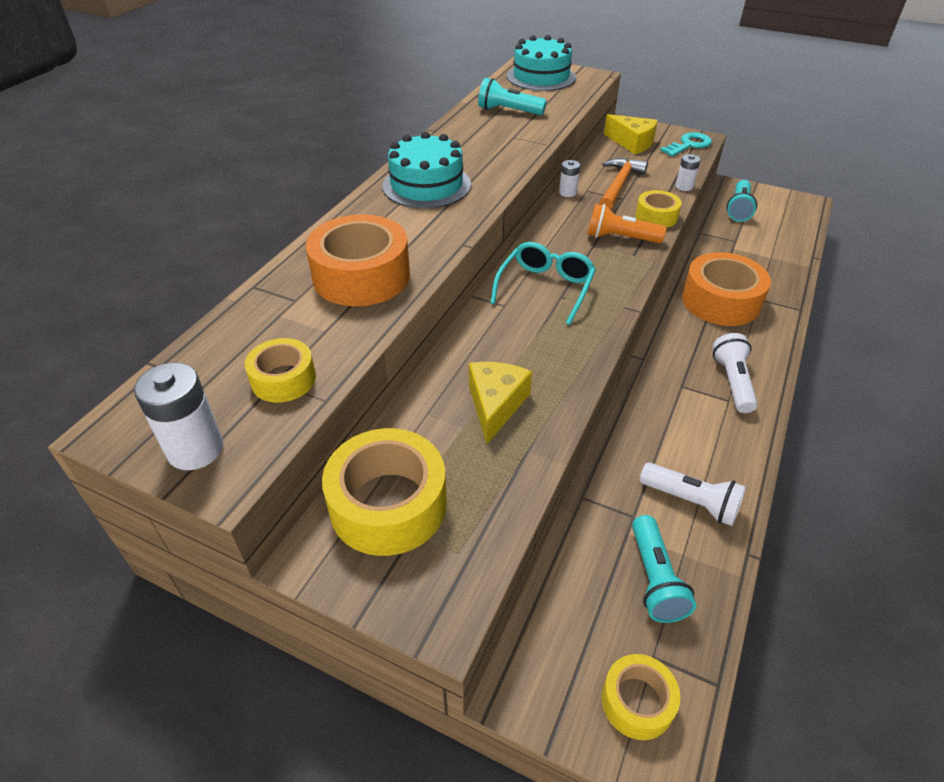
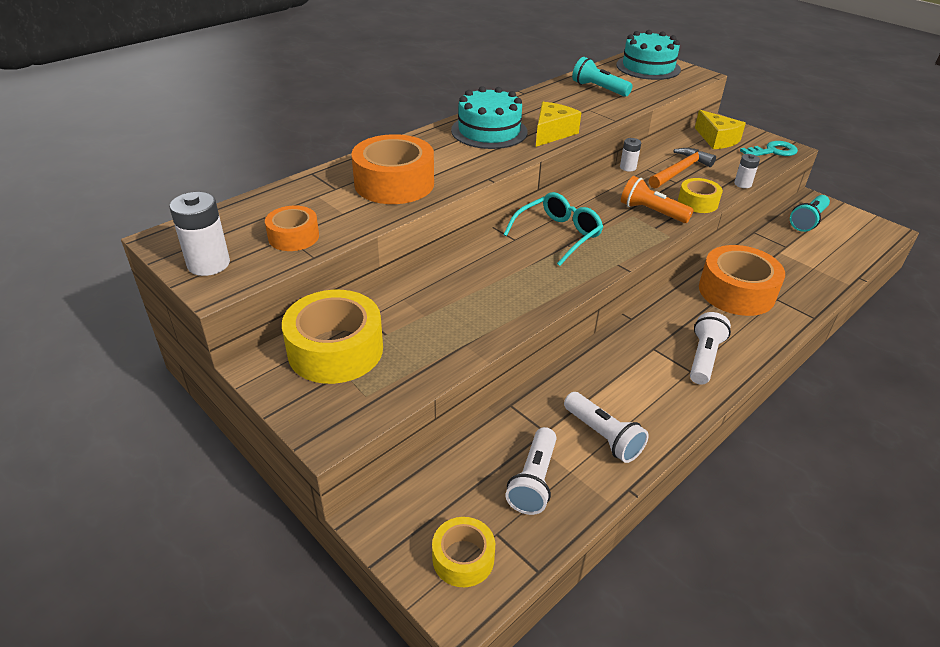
camera: 20 degrees right, 5 degrees down
yellow tape [245,338,316,403] -> orange tape [265,206,319,251]
yellow cheese [469,362,532,444] -> yellow cheese moved to [536,102,581,147]
turquoise flashlight [632,515,696,623] -> white flashlight [506,427,557,515]

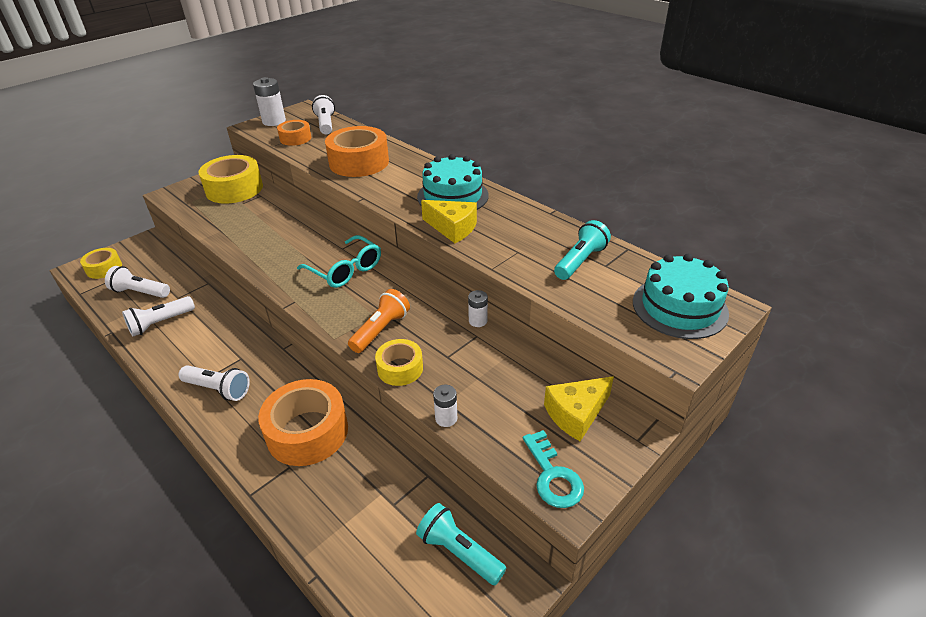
camera: 90 degrees right, 0 degrees up
orange hammer [649,148,716,189] -> none
none -> white flashlight [312,95,335,134]

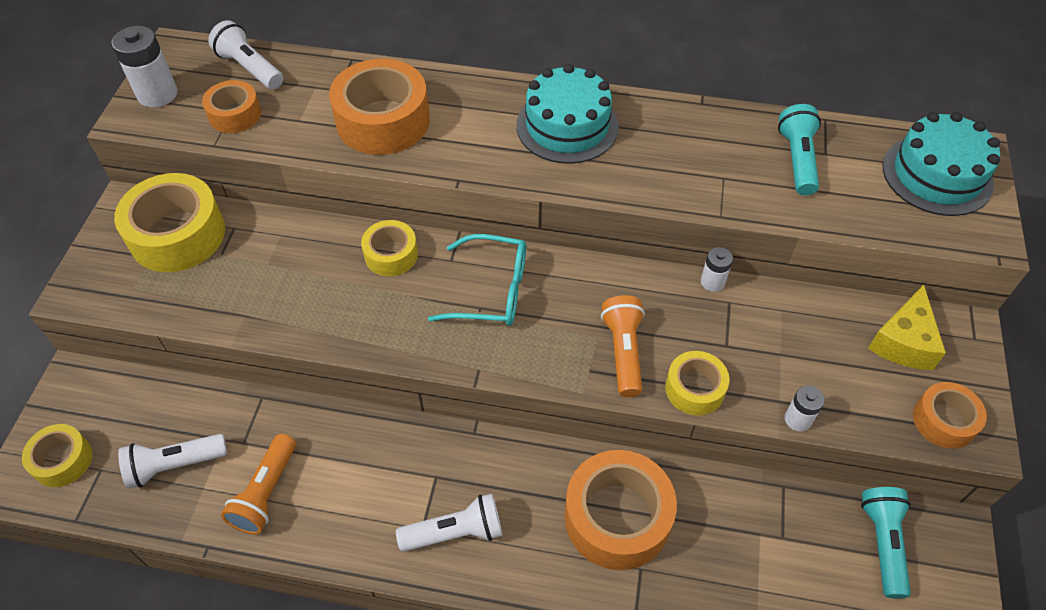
camera: 35 degrees left, 15 degrees up
white flashlight [122,296,195,336] -> orange flashlight [221,434,296,535]
turquoise flashlight [416,503,506,585] -> turquoise flashlight turned 90 degrees clockwise [861,487,911,599]
yellow cheese [421,200,477,243] -> none
turquoise key [523,430,584,508] -> orange tape [913,382,987,449]
none -> yellow tape [361,220,418,276]

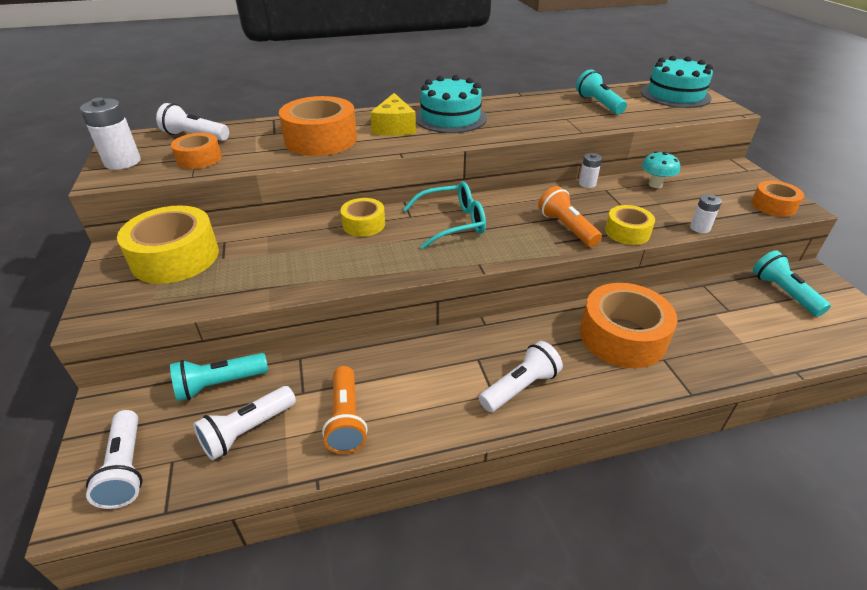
camera: 25 degrees left, 15 degrees down
yellow tape [22,424,92,487] -> white flashlight [86,410,142,509]
yellow cheese [868,285,946,370] -> yellow cheese moved to [370,93,416,136]
none -> turquoise flashlight [170,353,268,401]
none -> turquoise mushroom [642,151,680,188]

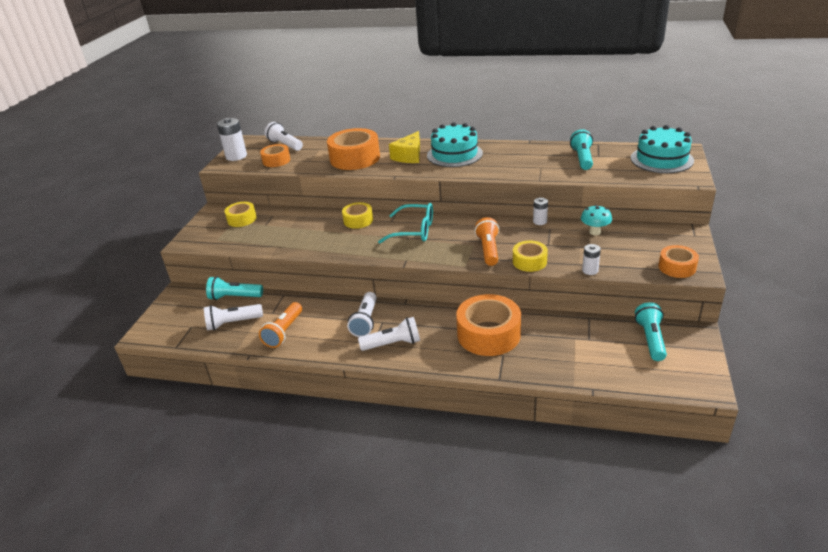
camera: 30 degrees right, 5 degrees down
white flashlight [86,410,142,509] -> white flashlight moved to [347,292,377,337]
yellow tape [117,205,219,284] -> yellow tape [225,202,257,227], size x0.56

